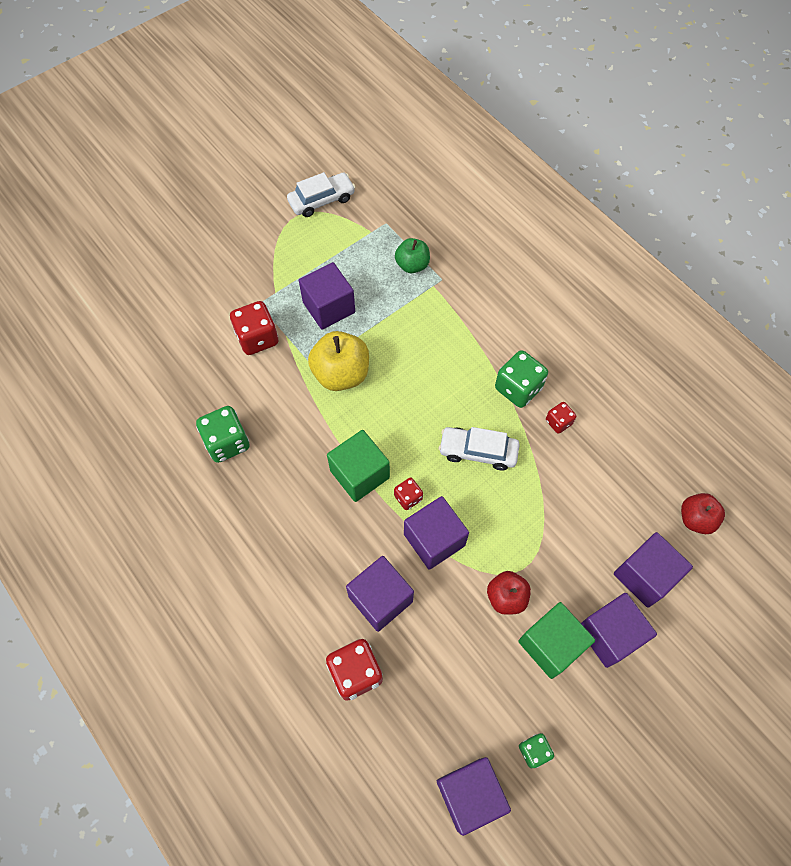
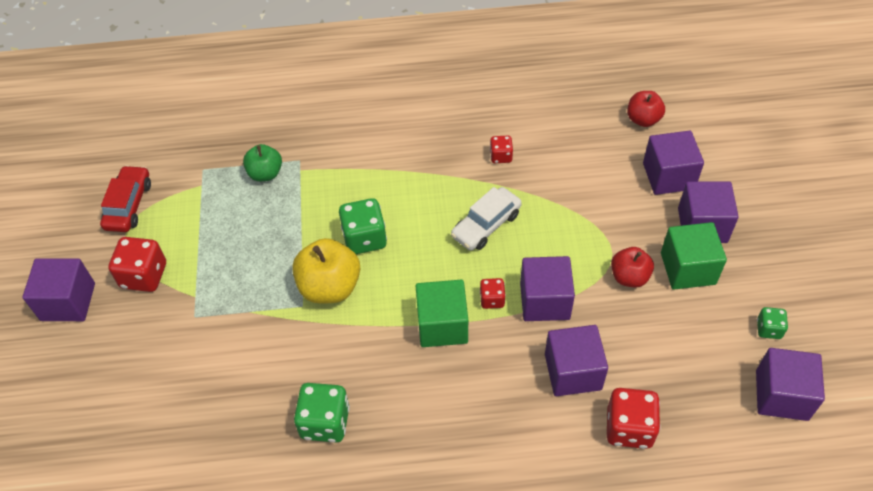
camera: 55 degrees left, 10 degrees down
red dice [230,301,278,355] -> red dice moved to [108,237,166,292]
white car [287,172,355,217] -> red car [100,165,151,232]
purple cube [299,262,355,329] -> purple cube moved to [23,258,95,321]
green dice [495,350,548,408] -> green dice moved to [339,198,387,254]

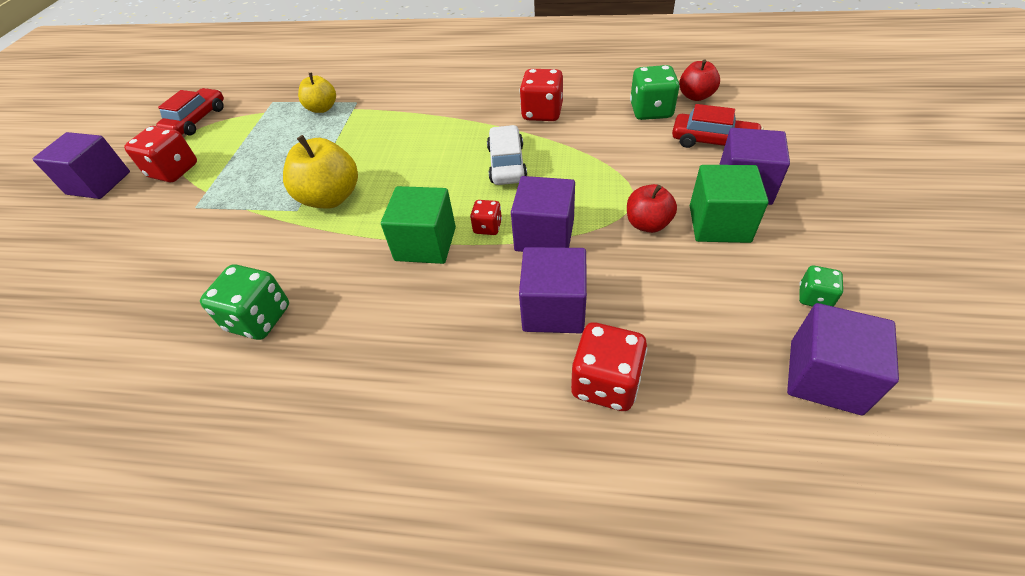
camera: 15 degrees right, 5 degrees down
green apple [243,144,282,181] -> yellow apple [298,73,336,113]
green dice [339,198,387,254] -> green dice moved to [630,65,680,120]
white car [451,187,522,251] -> white car turned 120 degrees clockwise [487,125,527,185]
red dice [490,136,513,163] -> red dice [519,69,563,121], size x1.79
purple cube [643,131,704,195] -> red car [672,104,763,148]

